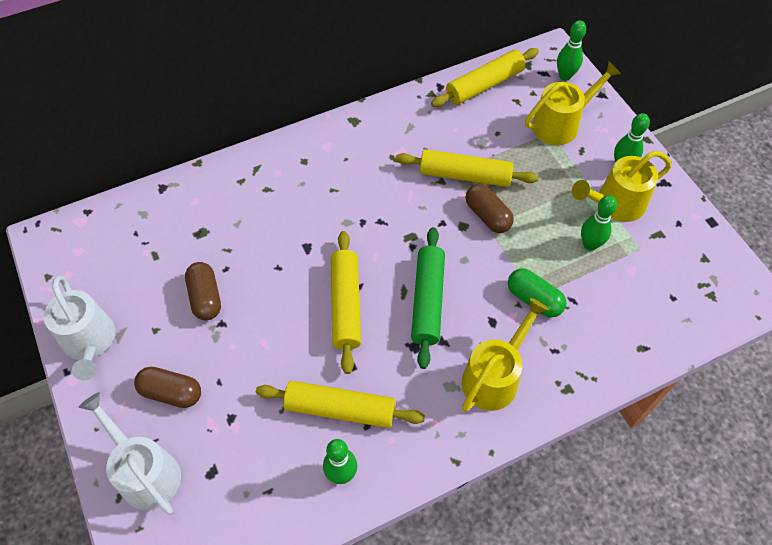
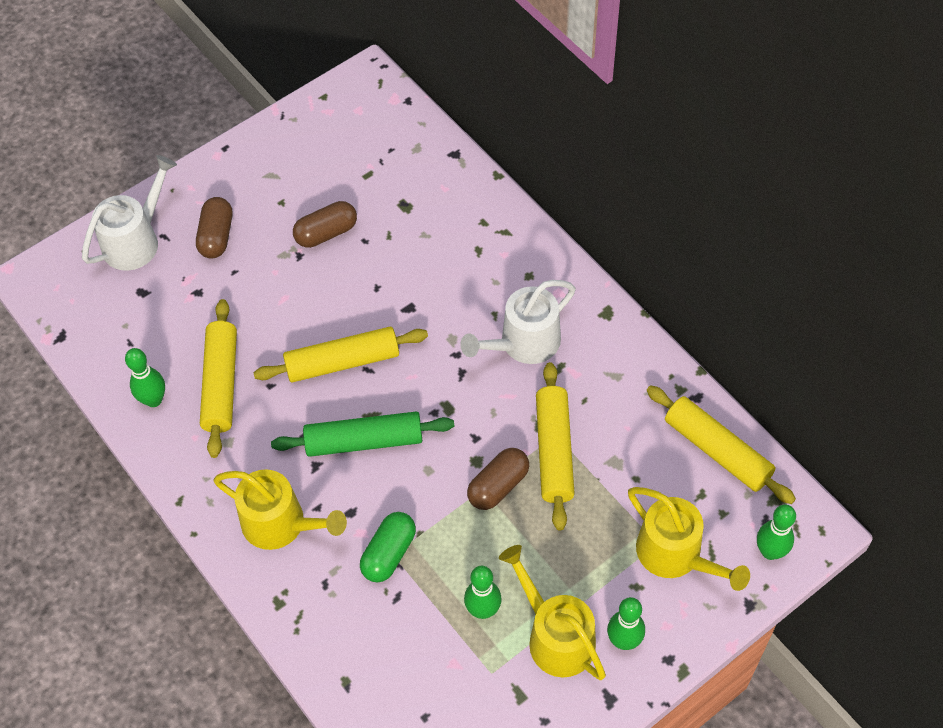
camera: 80 degrees right, 0 degrees up
white watering can [44,275,115,381] -> white watering can moved to [460,280,576,364]

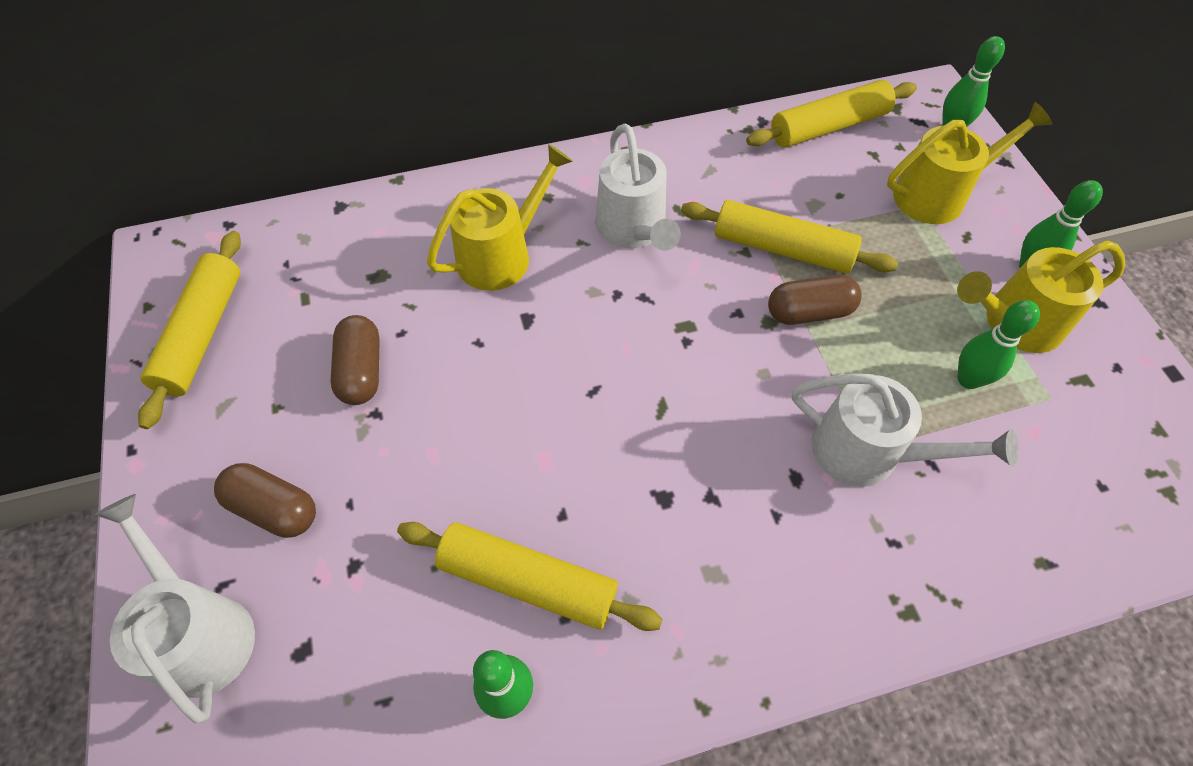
camera: 70 degrees left, 0 degrees up
yellow watering can [213,469,347,550] -> yellow watering can moved to [427,144,573,291]
yellow rolling pin [253,327,428,383] -> yellow rolling pin moved to [138,231,241,429]
green rolling pin [271,411,454,457] -> none
green capsule [360,512,416,582] -> white watering can [792,373,1018,487]
brown capsule [467,448,529,510] -> brown capsule turned 75 degrees counterclockwise [768,275,862,325]

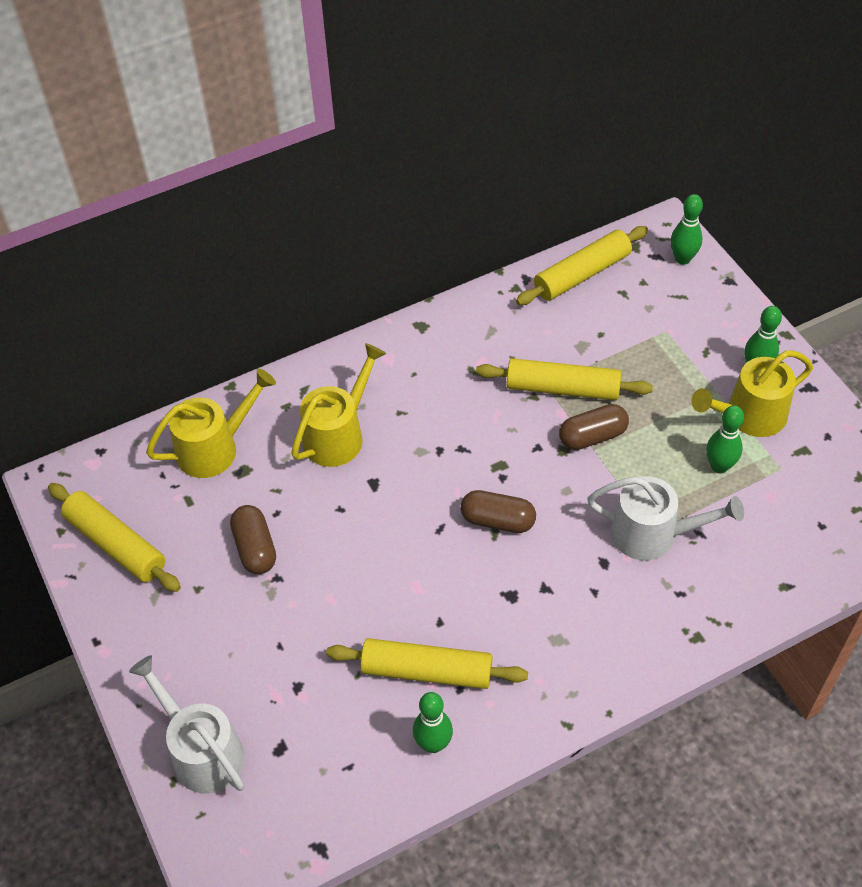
camera: 10 degrees left, 5 degrees down
yellow rolling pin [138,231,241,429] -> yellow rolling pin turned 45 degrees counterclockwise [48,483,181,592]
brown capsule [214,463,316,538] -> brown capsule moved to [461,490,536,533]
white watering can [595,124,681,251] -> none
yellow watering can [887,102,1052,224] -> yellow watering can moved to [146,369,276,478]

